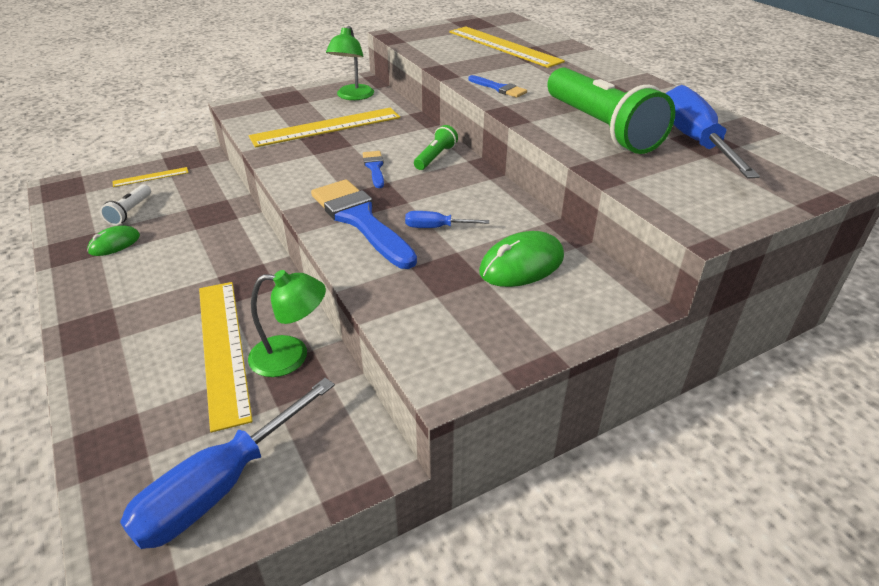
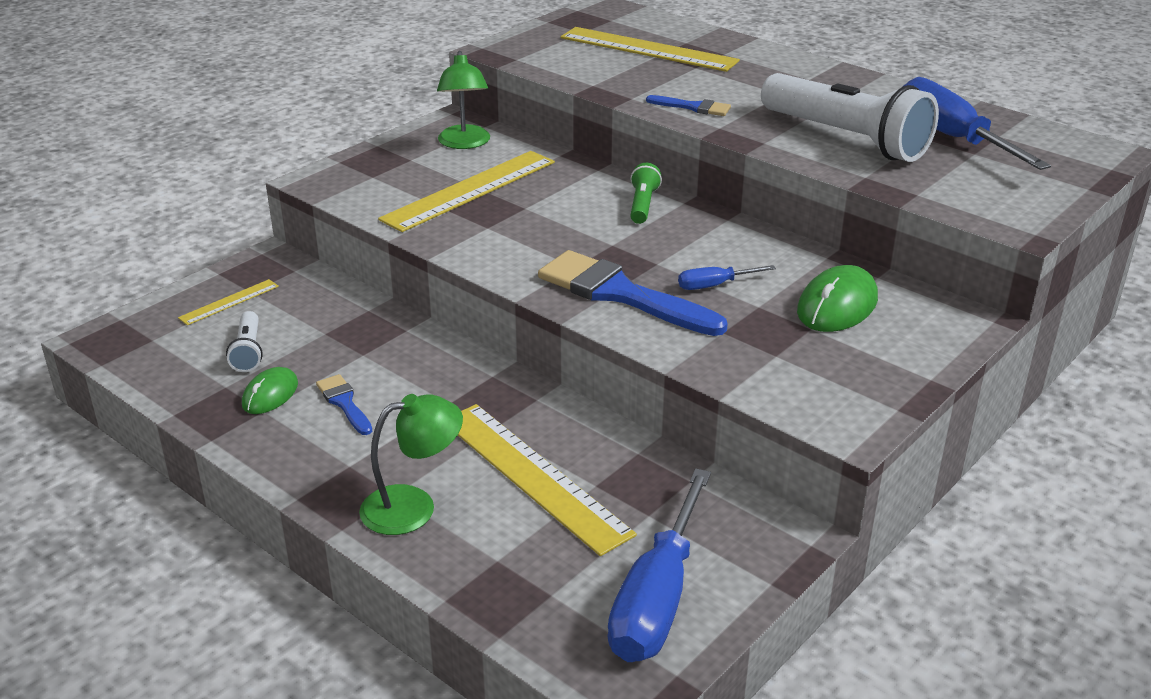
camera: 20 degrees left, 5 degrees down
green lamp [248,270,326,377] -> green lamp moved to [359,394,463,535]
blue brush [363,151,384,188] -> blue brush moved to [316,374,372,435]
green flashlight [547,67,675,154] -> white flashlight [761,73,939,162]

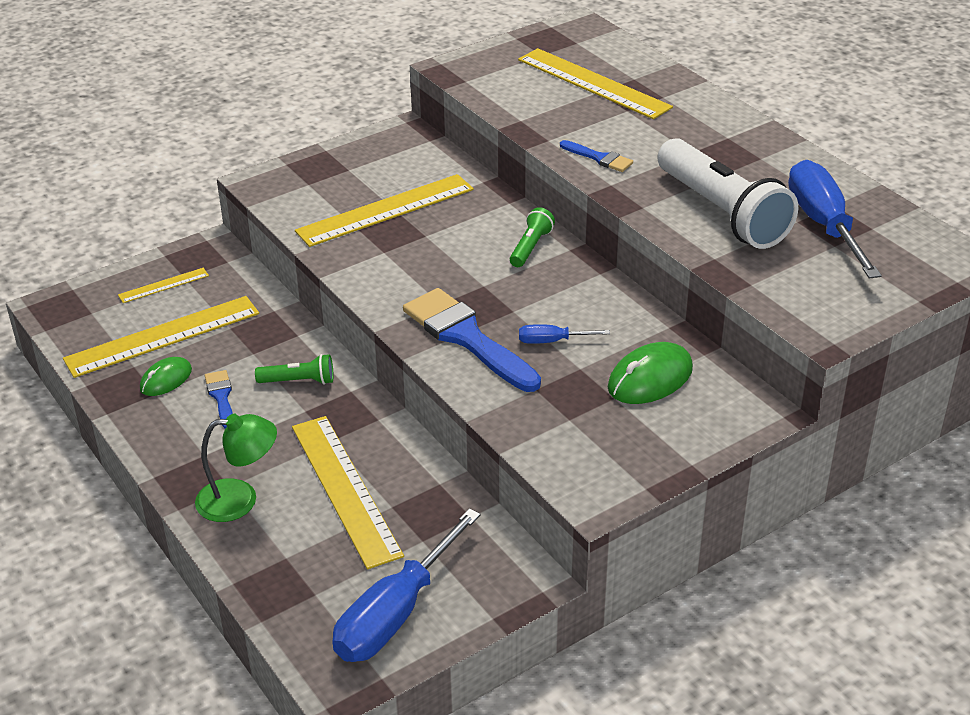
camera: 15 degrees right, 5 degrees up
white flashlight [226,311,263,372] -> yellow ruler [63,296,259,378]
green lamp [437,51,490,149] -> none
none -> green flashlight [255,354,333,385]

